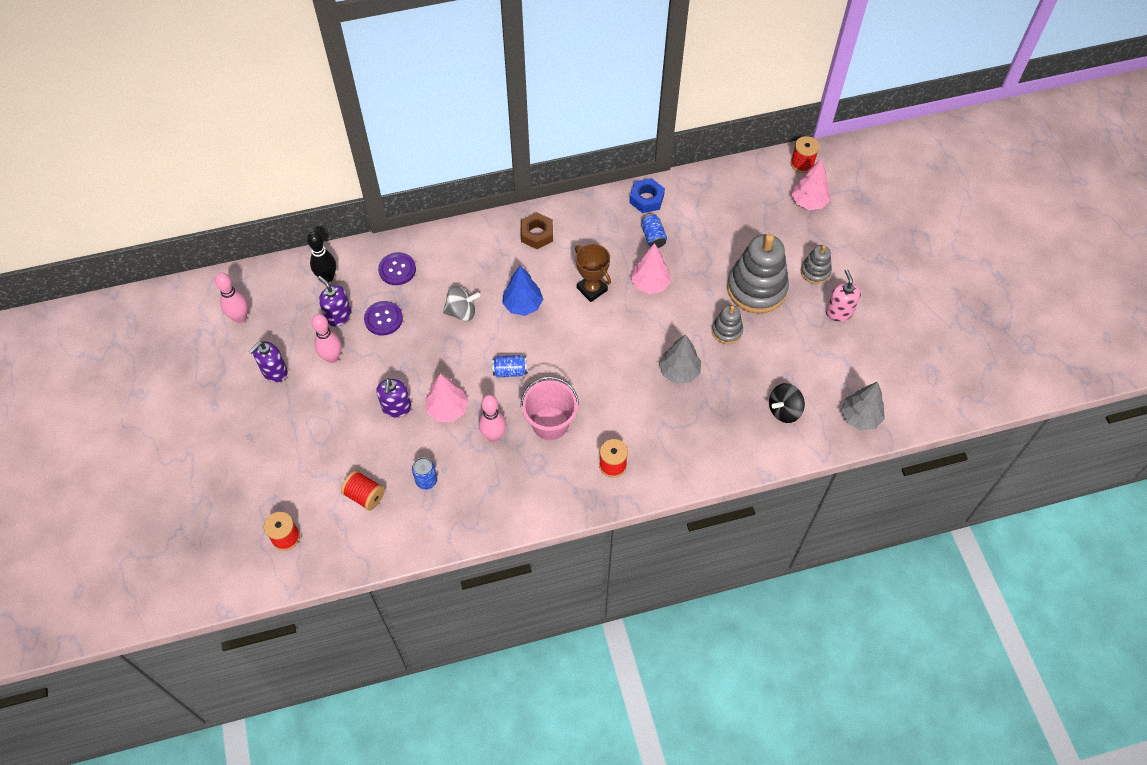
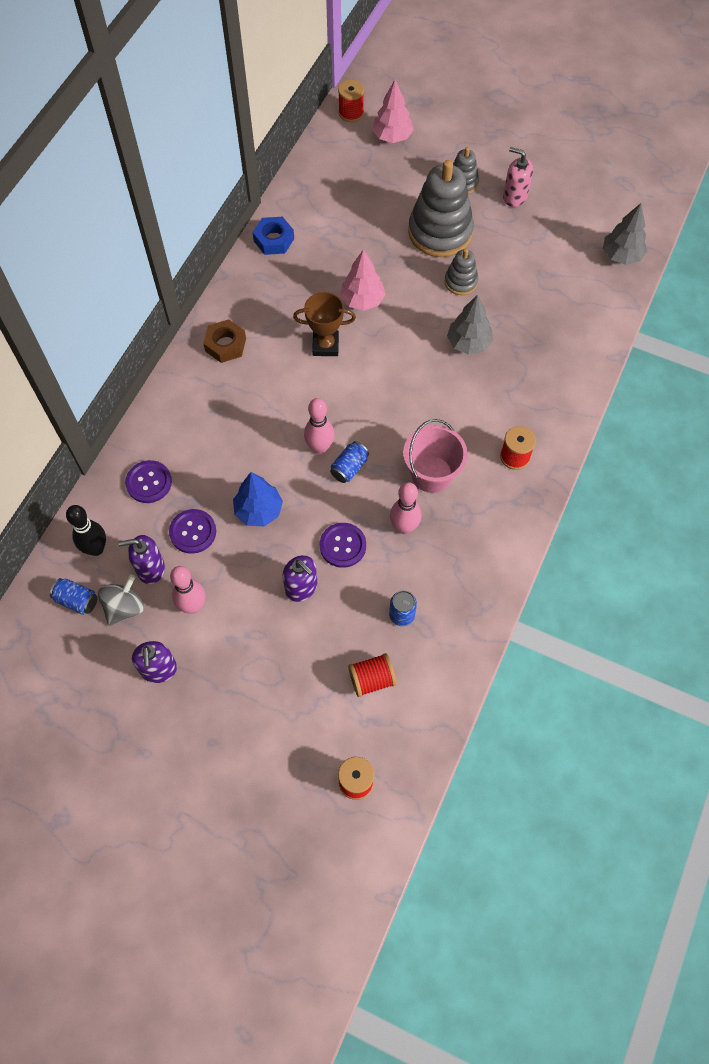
camera: 50 degrees left, 5 degrees up
pink bowling pin [215,273,248,323] -> pink bowling pin moved to [304,398,334,454]
pink tree [425,373,468,422] -> purple button [320,523,366,568]
grey spinning top [443,286,480,321] -> grey spinning top moved to [98,574,144,626]
blue tree [502,265,543,316] -> blue tree moved to [233,472,283,526]
blue can [641,214,667,248] -> blue can moved to [50,578,98,615]
black spinning top [769,383,805,423] -> none

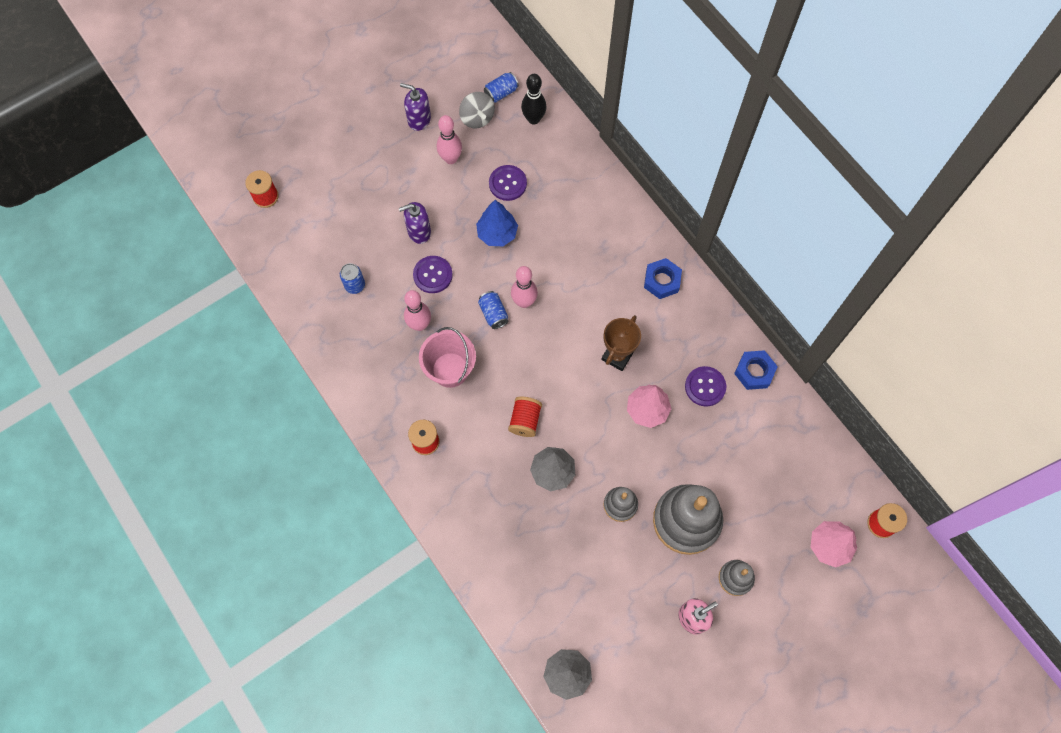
camera: 120 degrees right, 5 degrees up
purple soap dispenser [119,535,165,584] -> none
purple button [125,460,172,503] -> purple button moved to [685,366,726,407]
brown nut [203,319,246,363] -> blue nut [644,258,682,299]
red spool [348,653,397,697] -> red spool moved to [508,397,542,437]

